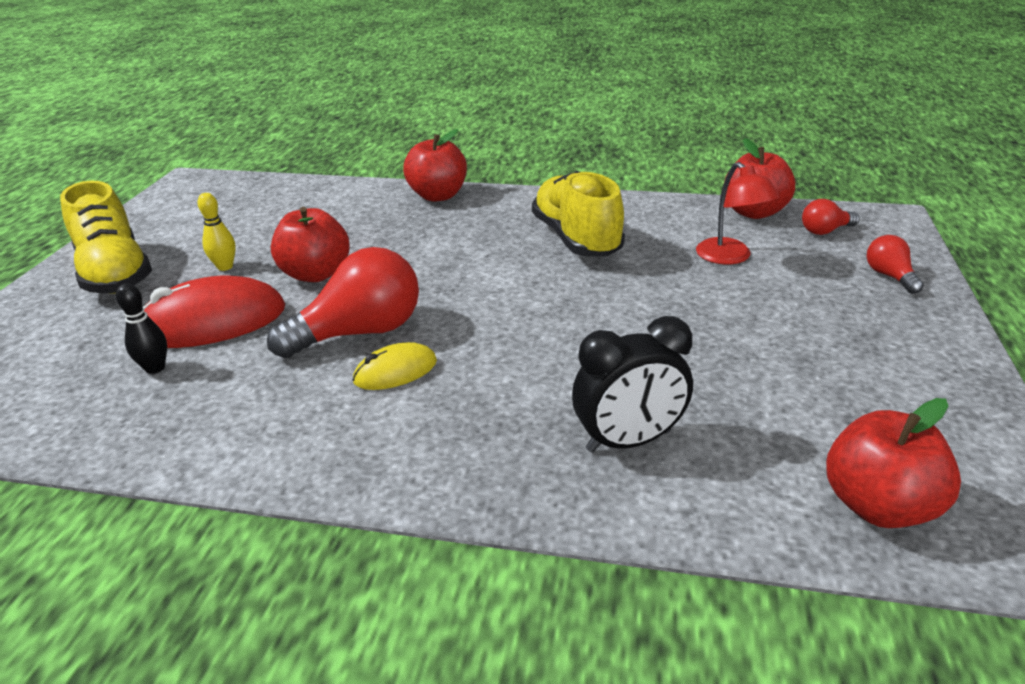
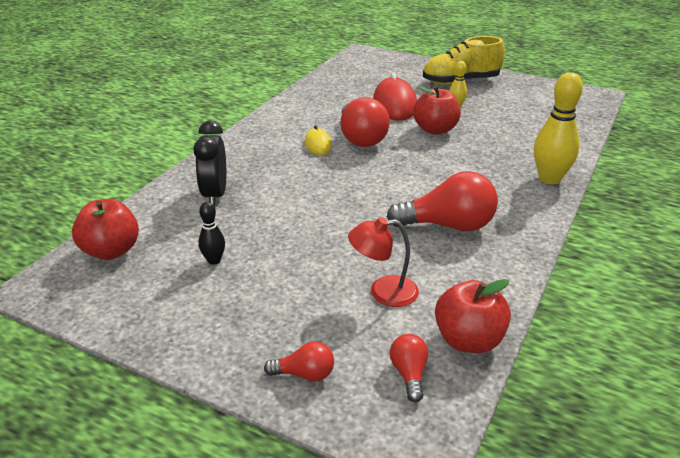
camera: 105 degrees right, 0 degrees up
black bowling pin [116,283,167,374] -> black bowling pin moved to [198,202,225,265]
red apple [403,129,467,202] -> yellow bowling pin [534,72,583,184]
yellow shoe [532,171,625,256] -> red light bulb [387,171,498,231]

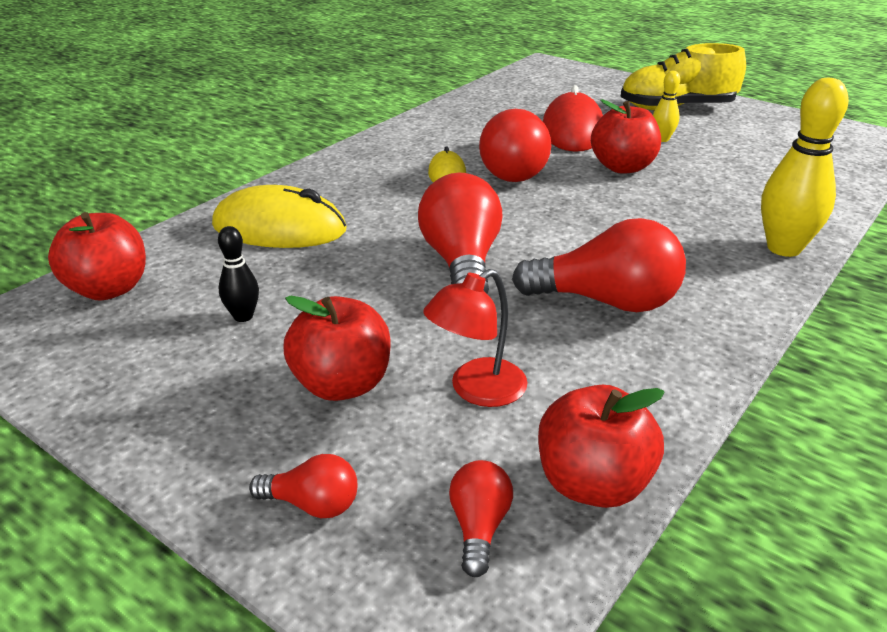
camera: 10 degrees right, 0 degrees up
black clock [193,121,226,206] -> yellow mouse [212,185,346,248]
red lamp [348,217,419,307] -> red lamp turned 45 degrees counterclockwise [423,269,528,407]
none -> red apple [284,296,391,401]
none -> red light bulb [418,173,503,294]

